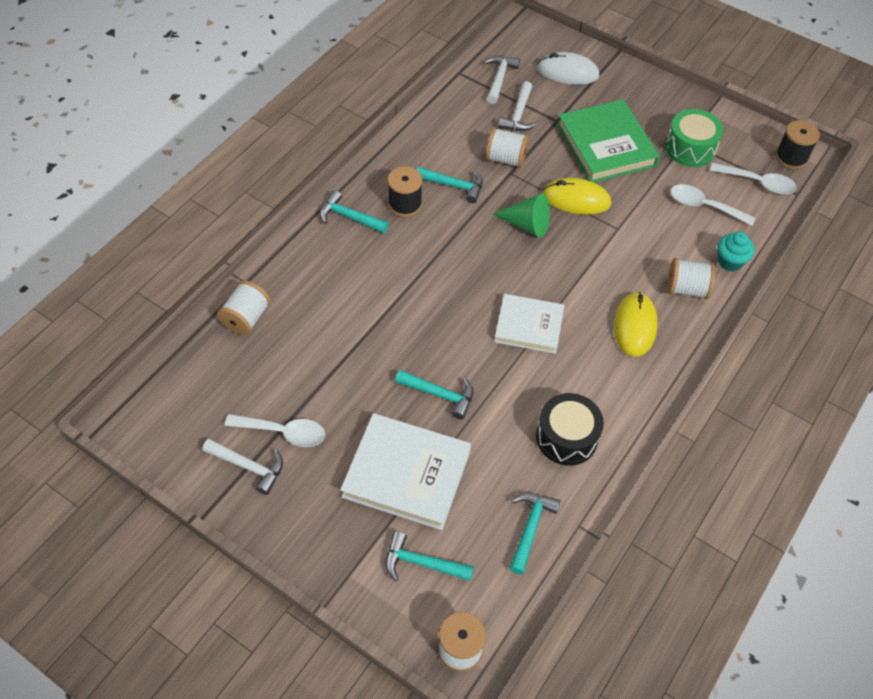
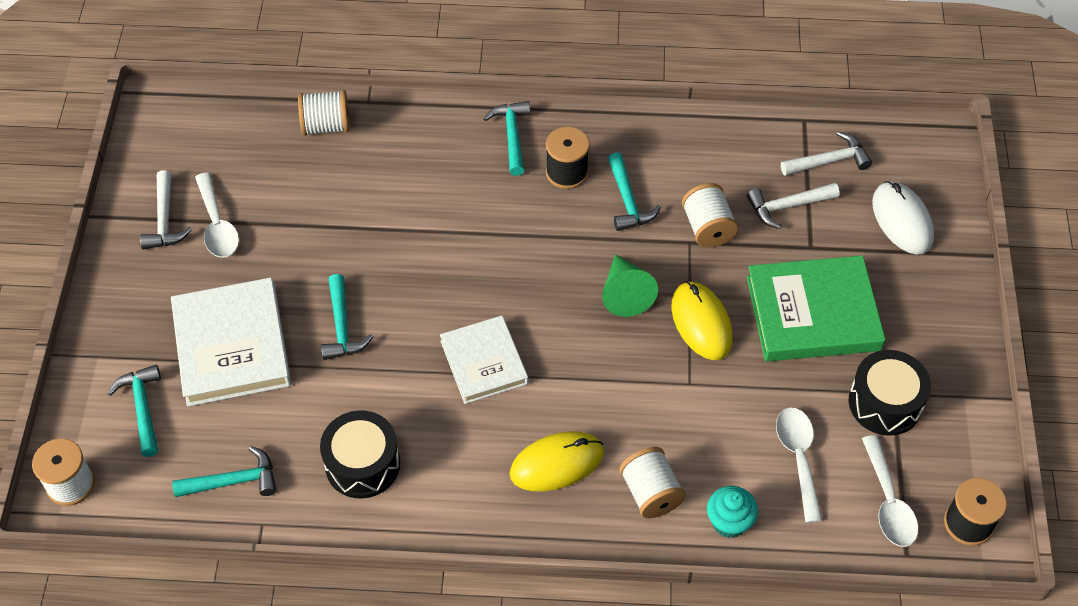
camera: 60 degrees right, 0 degrees up
green book [557,99,660,182] -> green book turned 45 degrees clockwise [747,256,886,361]
green drum [665,109,724,167] -> black drum [849,350,931,436]

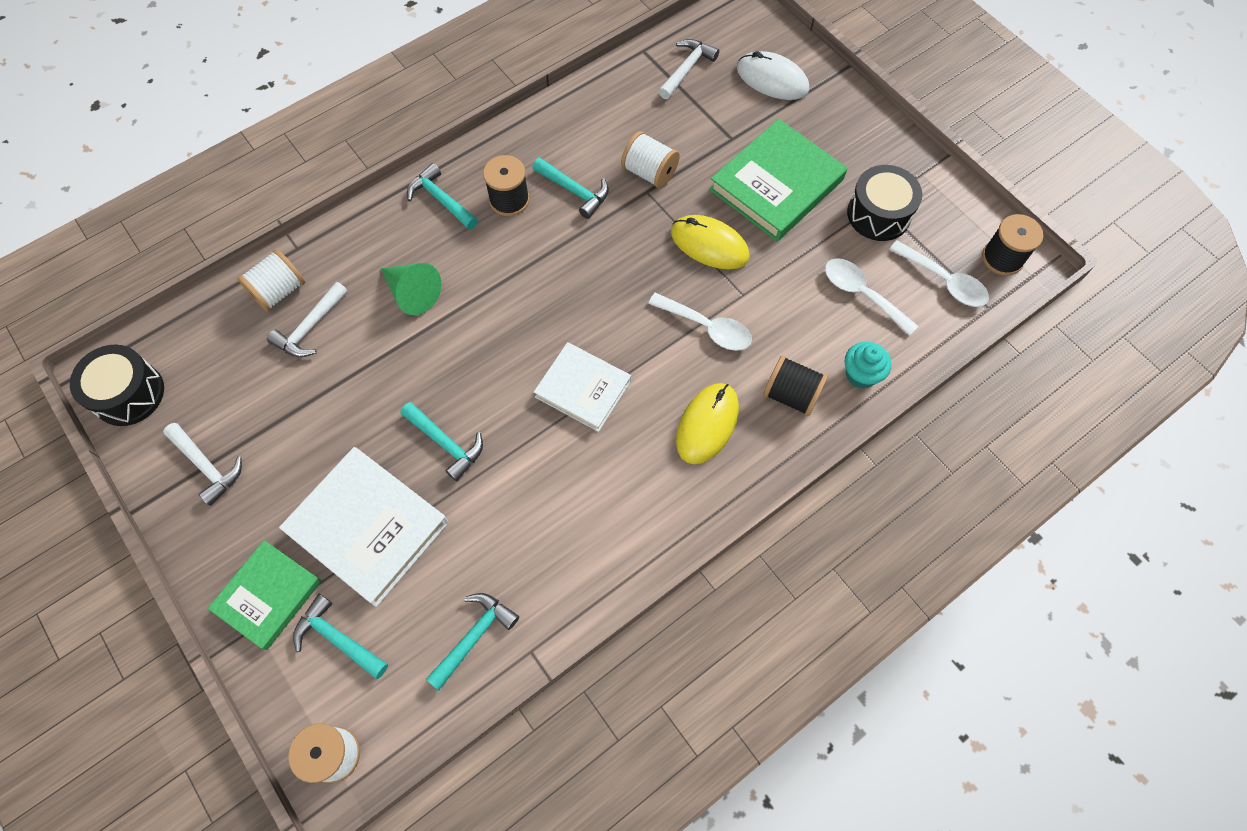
camera: 40 degrees left, 10 degrees up
white spoon [195,172,239,258] -> white spoon moved to [648,293,752,351]
black drum [320,410,400,498] -> black drum moved to [70,345,164,426]
green cone [602,254,658,317] -> green cone moved to [381,263,442,315]
white spool [619,447,686,519] -> black spool [763,355,828,416]
white hammer [747,183,840,229] -> white hammer moved to [267,282,348,357]
none -> green book [208,540,322,650]

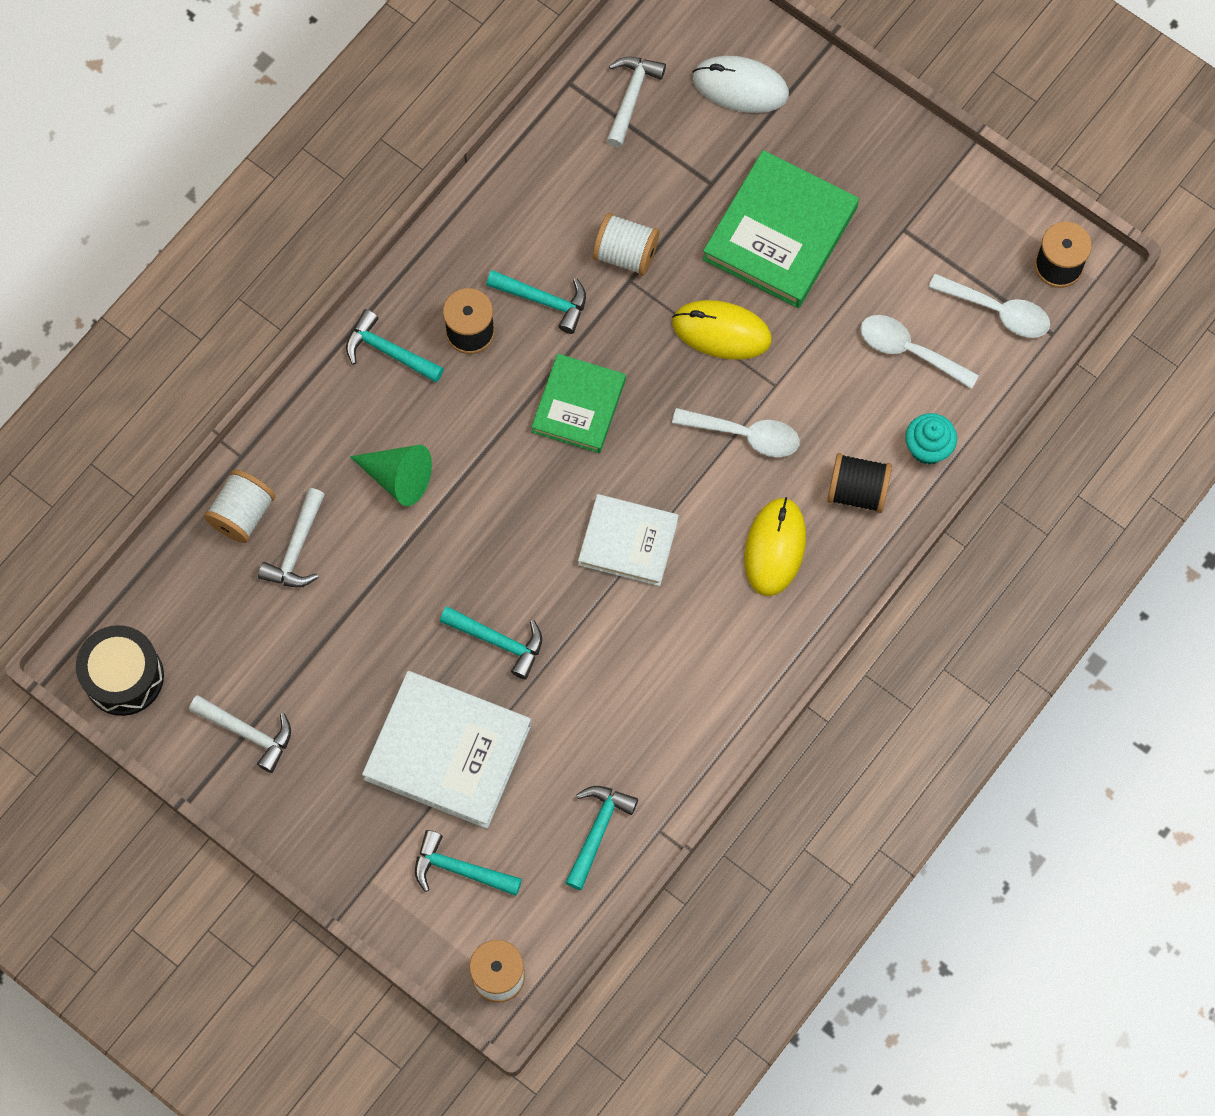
camera: 15 degrees left, 5 degrees up
green book [208,540,322,650] -> green book moved to [531,354,626,453]
black drum [847,165,922,241] -> none

